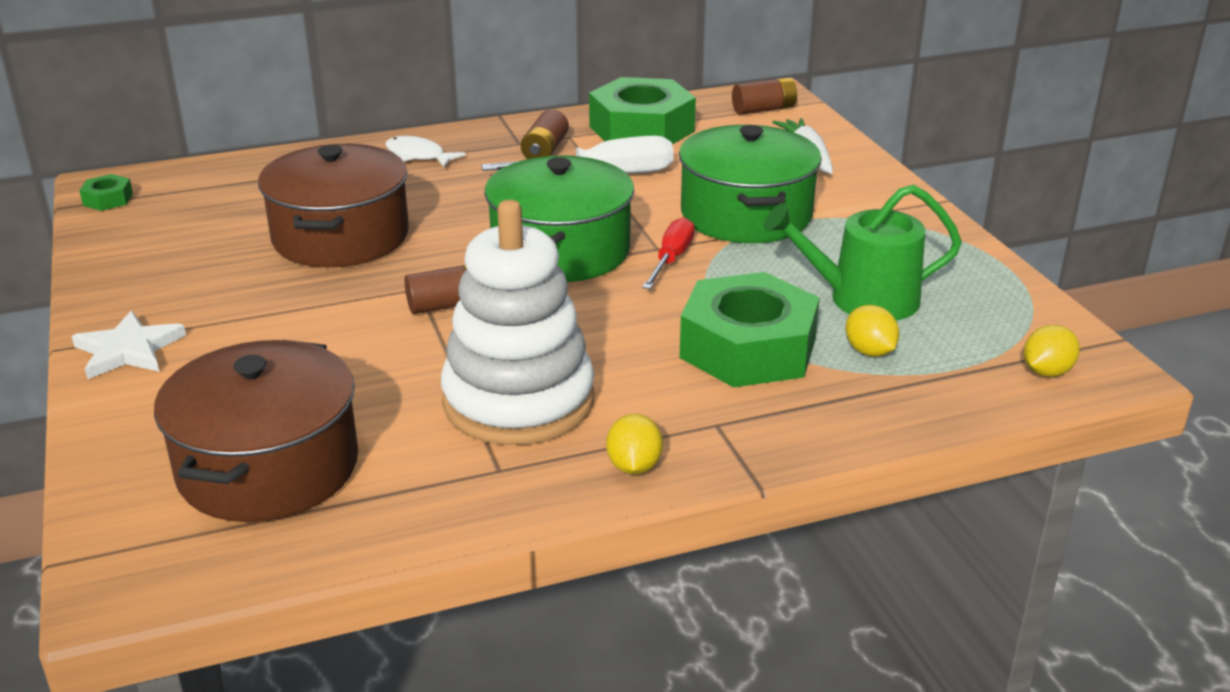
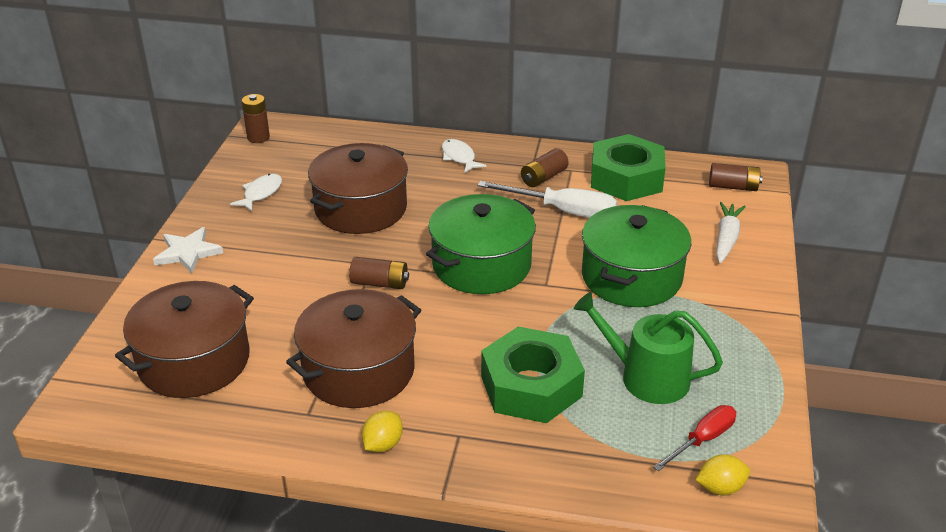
camera: 30 degrees right, 5 degrees up
green nut [79,174,133,211] -> brown battery [242,94,270,143]
white stacking toy [441,200,594,445] -> brown pot [286,289,421,408]
red screwdriver [642,217,695,289] -> red screwdriver moved to [653,405,736,471]
yellow lemon [845,305,899,357] -> none
none -> white fish [230,173,282,211]

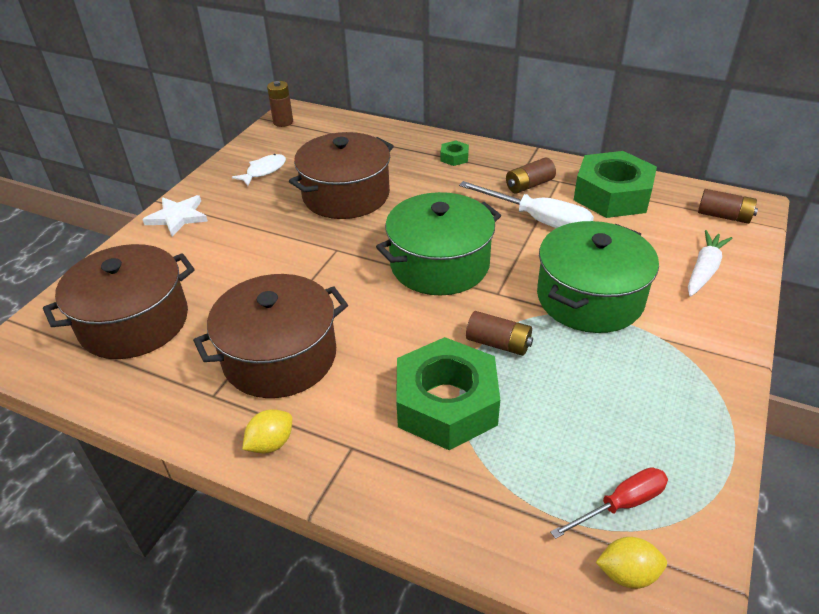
camera: 15 degrees right, 5 degrees up
brown battery [349,257,409,289] -> brown battery moved to [466,311,533,356]
white fish [442,139,487,173] -> green nut [441,140,469,166]
green watering can [574,292,723,404] -> none

